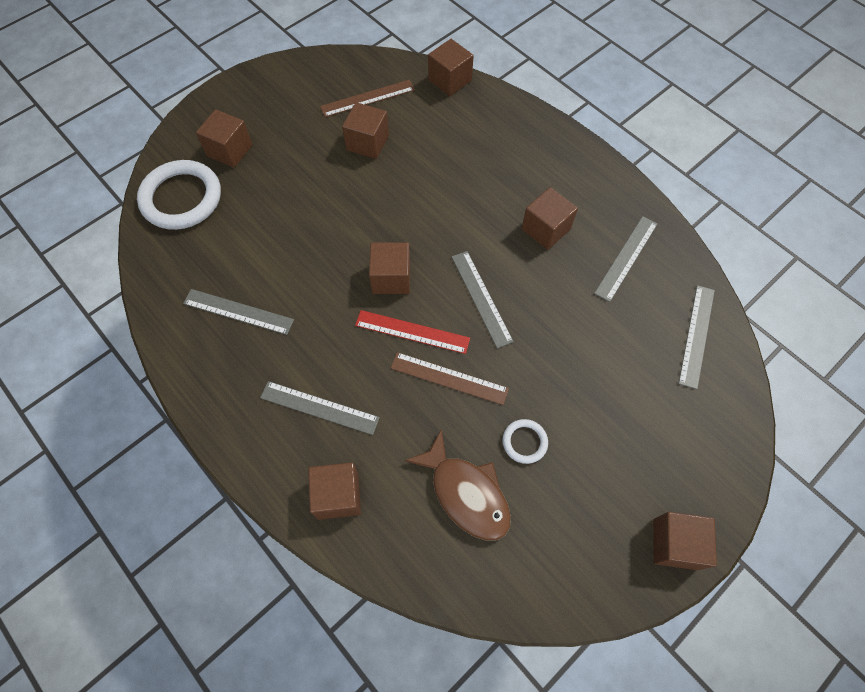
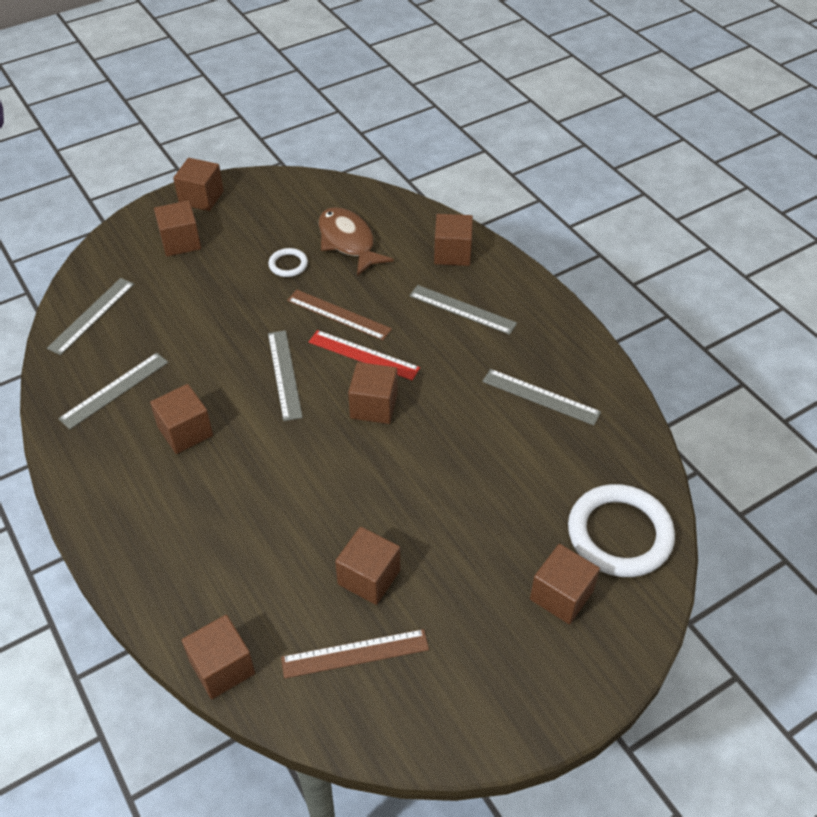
camera: 170 degrees left, 15 degrees down
none -> brown cube [154,201,201,256]

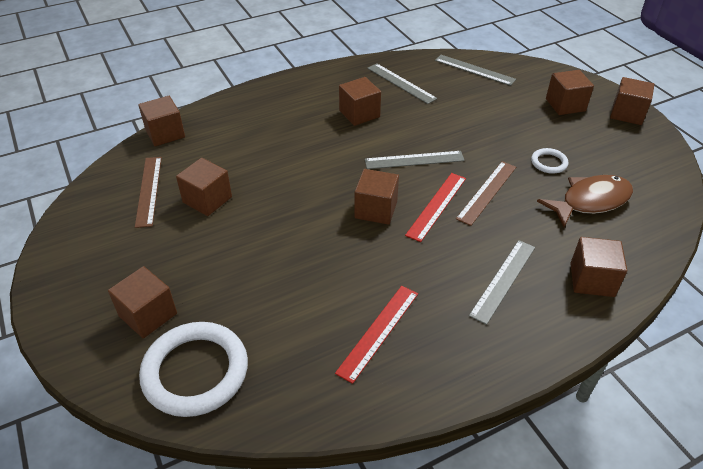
camera: 95 degrees right, 5 degrees down
grey ruler [482,369,601,425] -> red ruler [335,286,418,384]

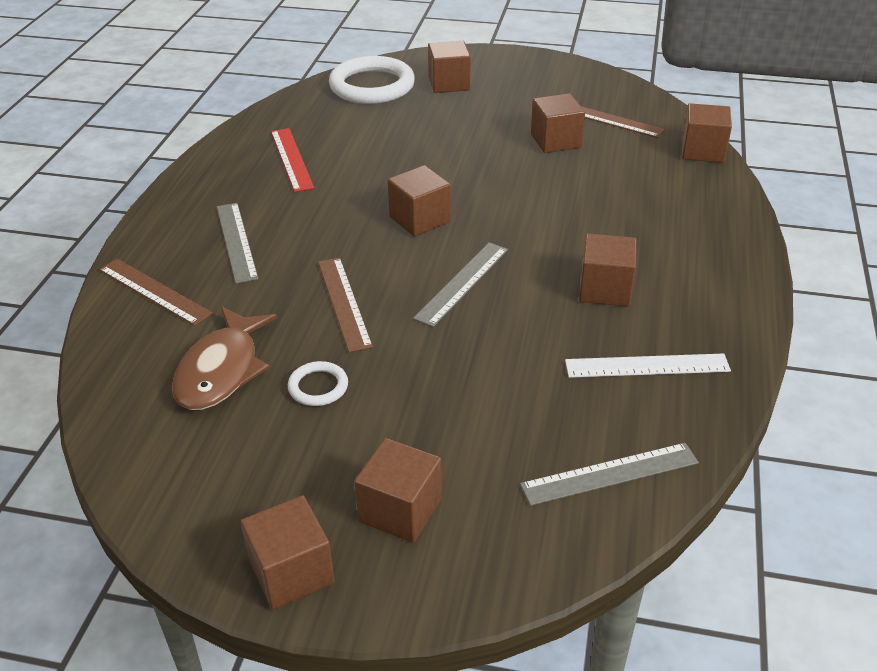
camera: 130 degrees right, 5 degrees down
grey ruler [367,63,437,104] -> white ruler [565,353,731,378]
red ruler [405,173,466,242] -> none
brown cube [570,237,627,297] -> brown ruler [99,259,213,326]

